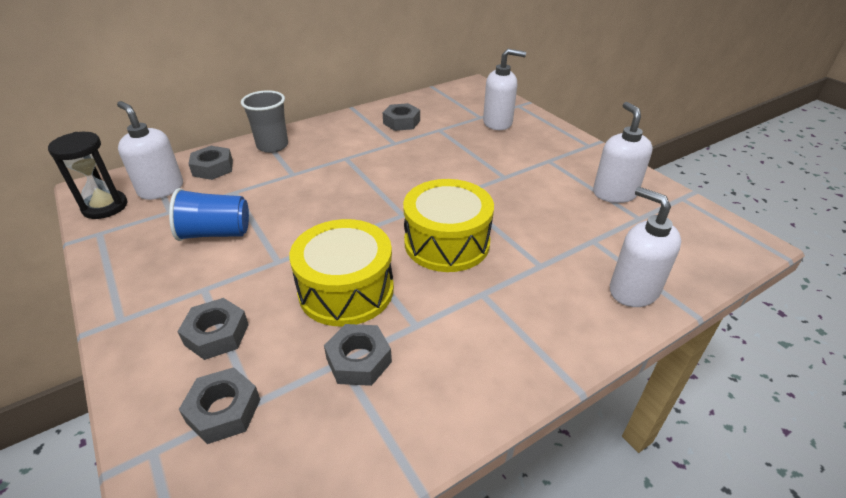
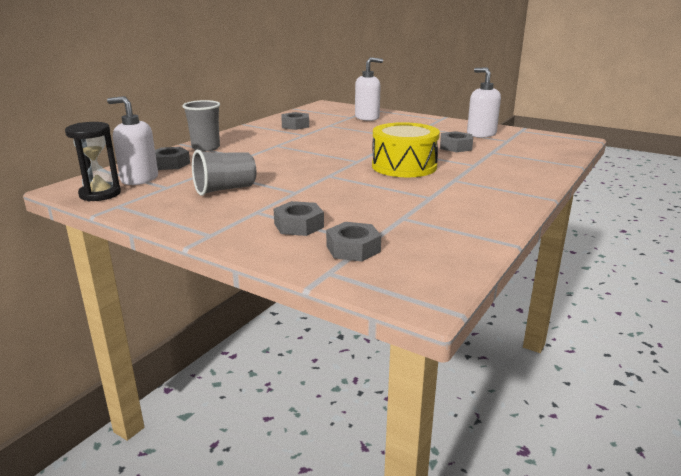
camera: 25 degrees left, 15 degrees down
blue cup [169,188,249,241] -> grey cup [192,150,256,196]
yellow drum [289,219,394,326] -> none
grey nut [324,324,392,386] -> grey nut moved to [440,131,473,152]
white soap dispenser [610,187,681,307] -> none

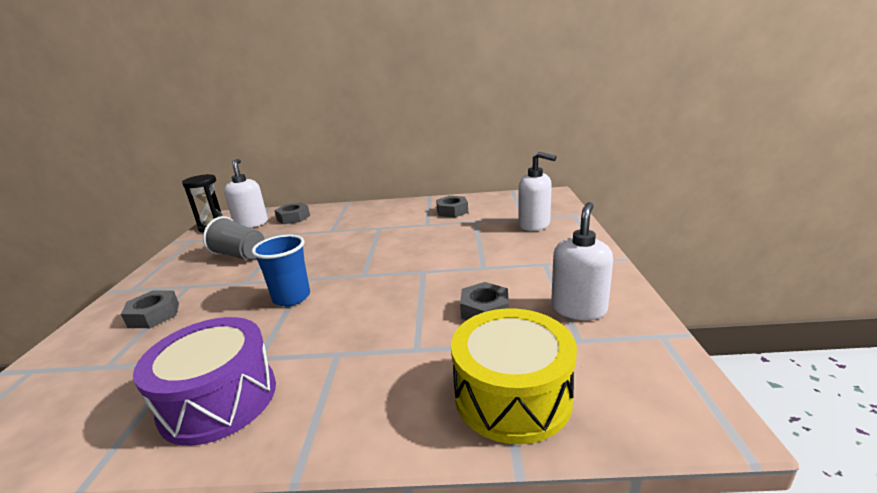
camera: 60 degrees right, 0 degrees up
grey cup [182,100,220,152] -> none
grey nut [326,222,381,262] -> none
yellow drum [372,122,440,177] -> yellow drum moved to [451,309,577,444]
none -> purple drum [133,317,276,446]
none -> blue cup [251,235,310,306]

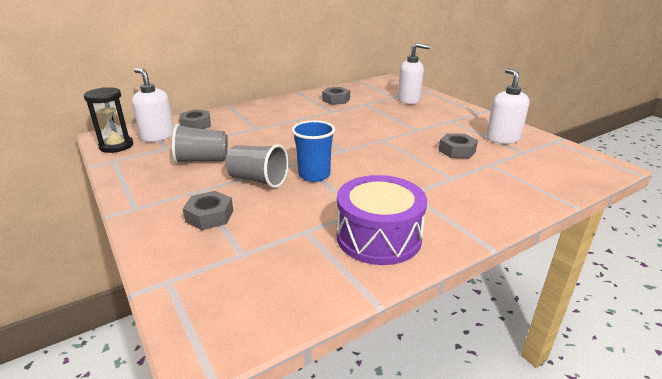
camera: 35 degrees left, 5 degrees up
yellow drum [451,309,577,444] -> none
none -> grey cup [225,144,289,188]

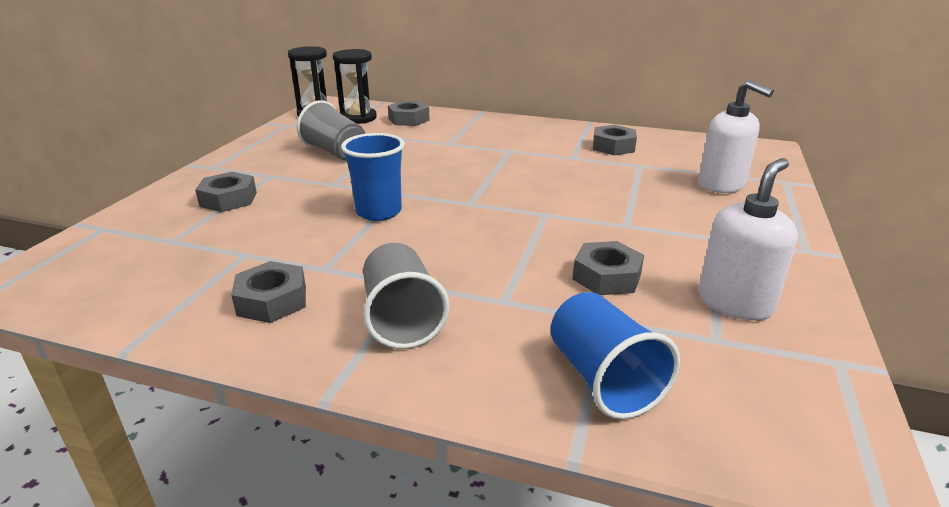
camera: 50 degrees right, 0 degrees up
white soap dispenser [132,68,174,142] -> black hourglass [333,49,377,124]
grey cup [225,144,289,188] -> grey cup moved to [363,243,450,349]
purple drum [337,175,427,265] -> grey nut [231,261,306,323]
none -> blue cup [551,292,680,419]

